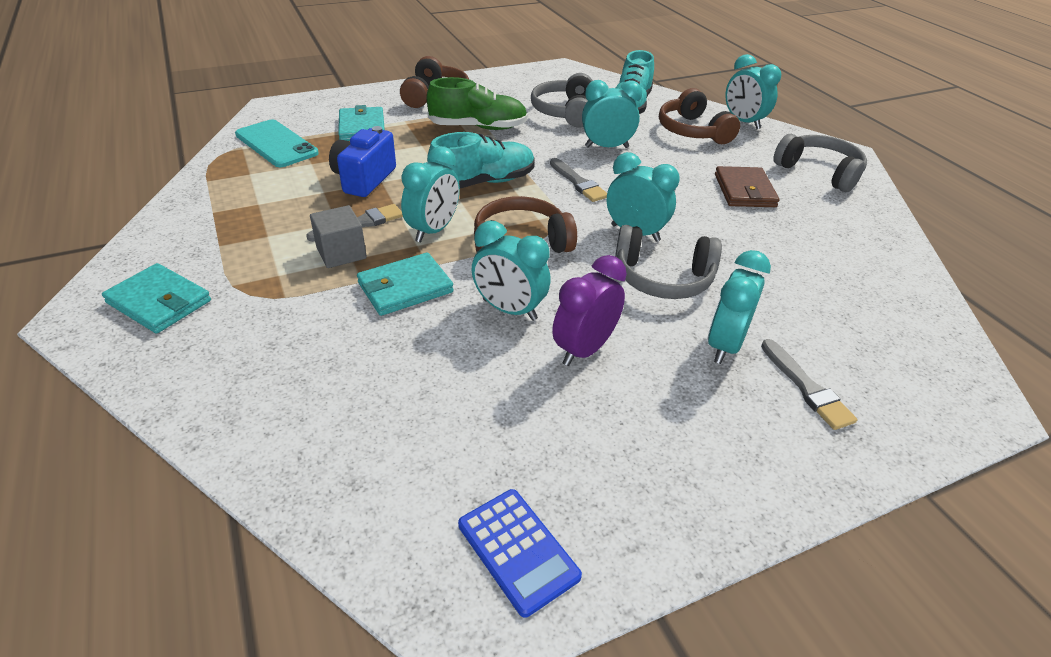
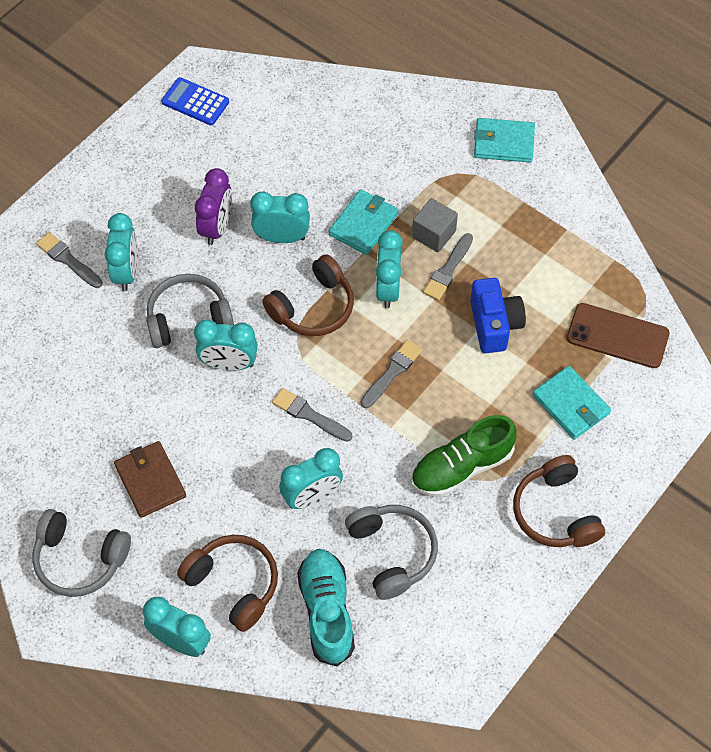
camera: 155 degrees right, 20 degrees up
turquoise phone [235,119,319,167] -> brown phone [567,303,670,368]
turquoise shoe [427,132,535,188] -> grey brush [361,339,423,408]

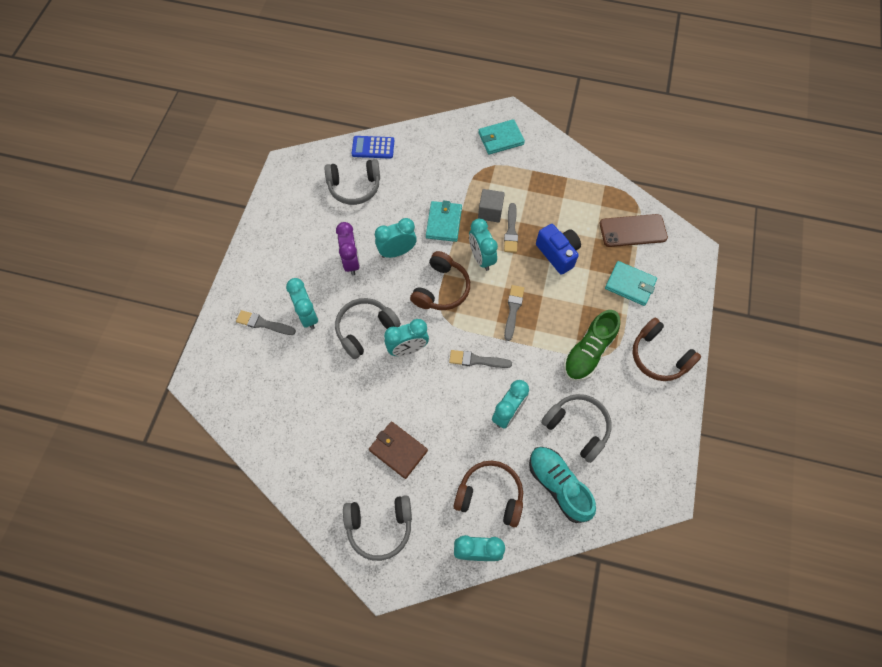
camera: 25 degrees left, 5 degrees up
blue calculator [161,77,229,125] -> blue calculator moved to [352,136,394,159]
none -> grey headphones [325,159,380,205]

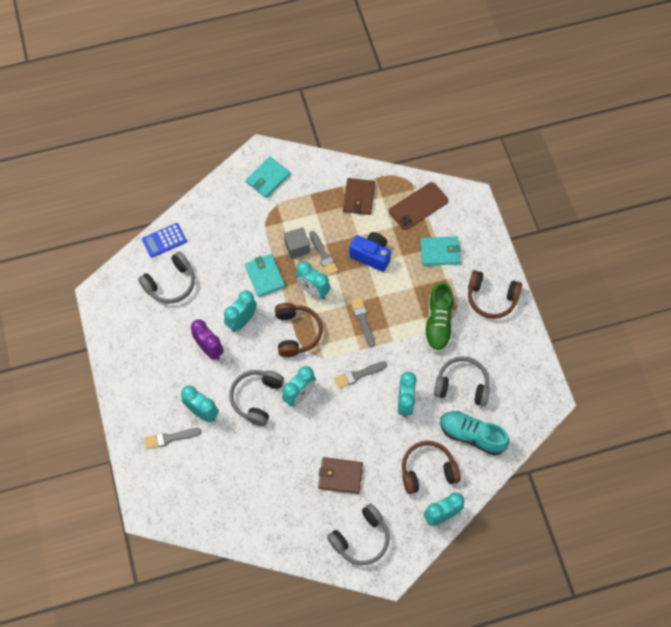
camera: 30 degrees left, 0 degrees up
none -> brown wallet [343,178,375,215]

